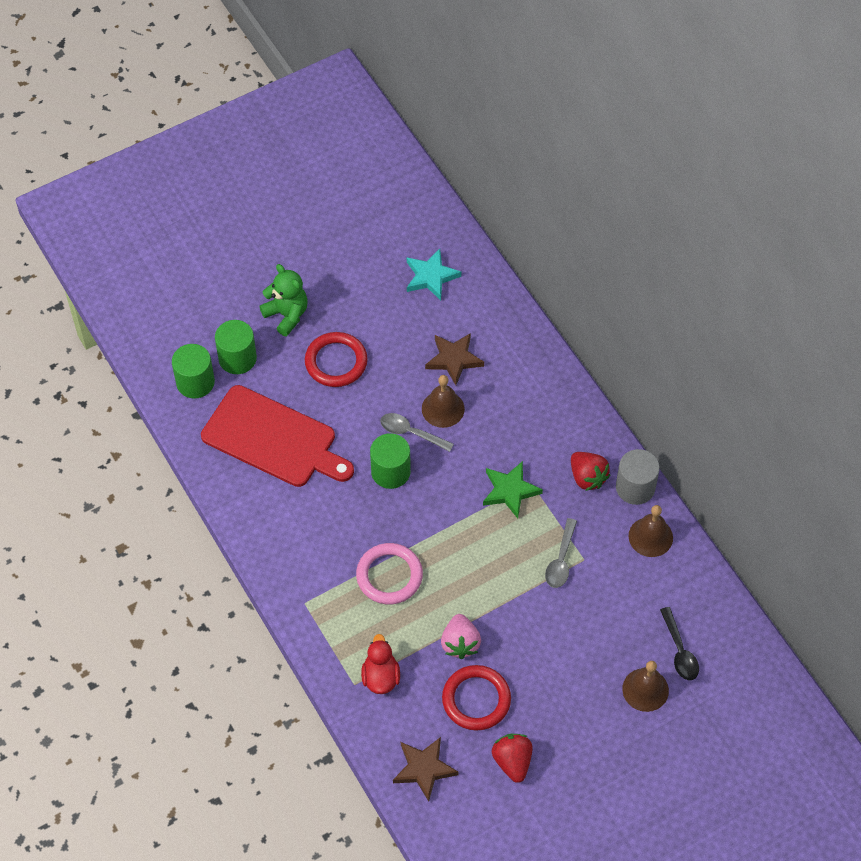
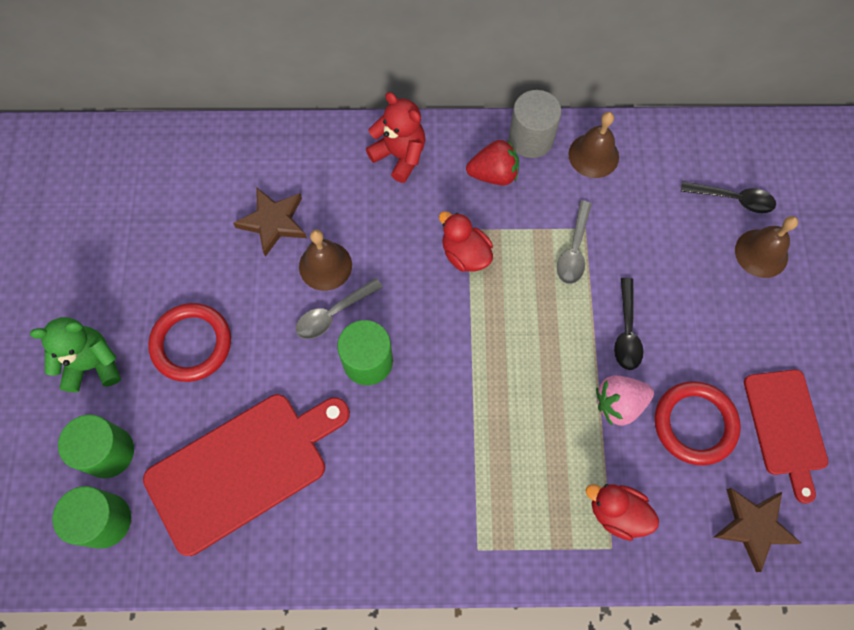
camera: 60 degrees left, 10 degrees up
pink ring [356,543,423,604] -> none
turquoise star [407,249,461,301] -> none
pink strawberry [441,614,481,659] -> pink strawberry turned 135 degrees clockwise [596,375,654,426]
green star [483,461,543,518] -> red duck [439,211,493,272]
red strawberry [492,734,533,783] -> red cutting board [744,369,828,503]
grey spoon [545,518,577,588] -> grey spoon turned 60 degrees clockwise [557,201,592,284]
none -> red teddy bear [366,92,425,183]
none -> black spoon [614,278,643,370]

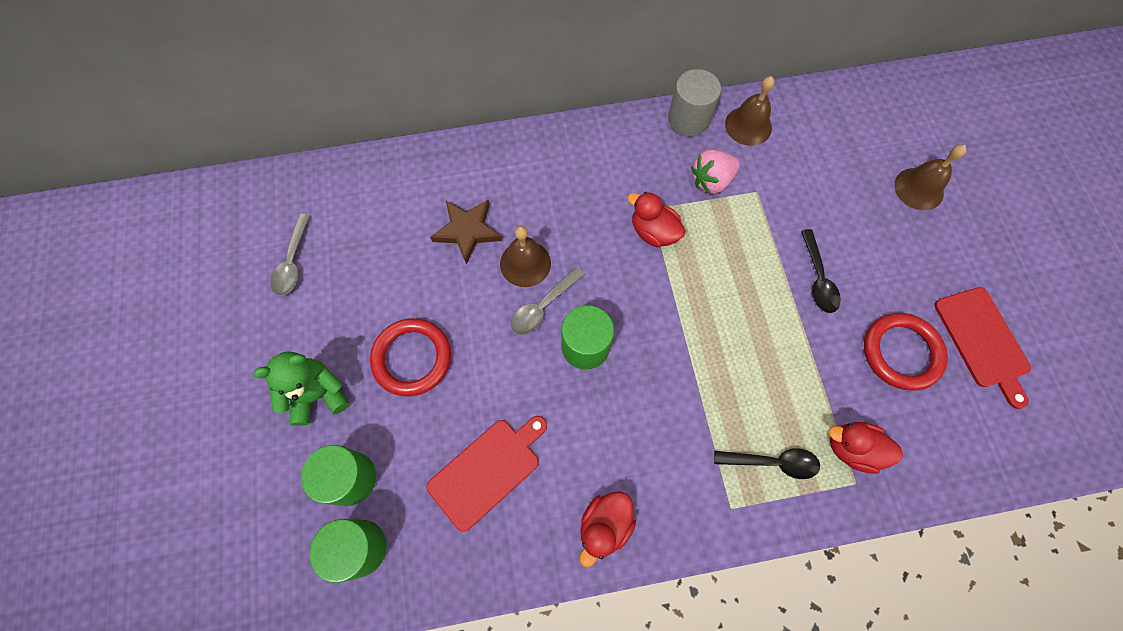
camera: 10 degrees left, 0 degrees up
red cutting board [143,394,350,556] -> red cutting board [426,416,547,532], size x0.64
red teddy bear [366,92,425,183] -> none
red strawberry [466,139,519,185] -> none
grey spoon [557,201,592,284] -> grey spoon moved to [270,214,310,296]
pink strawberry [596,375,654,426] -> pink strawberry moved to [691,150,740,194]
black spoon [681,181,776,213] -> black spoon moved to [714,448,820,479]
brown star [713,488,801,572] -> none
none -> red duck [580,491,636,567]

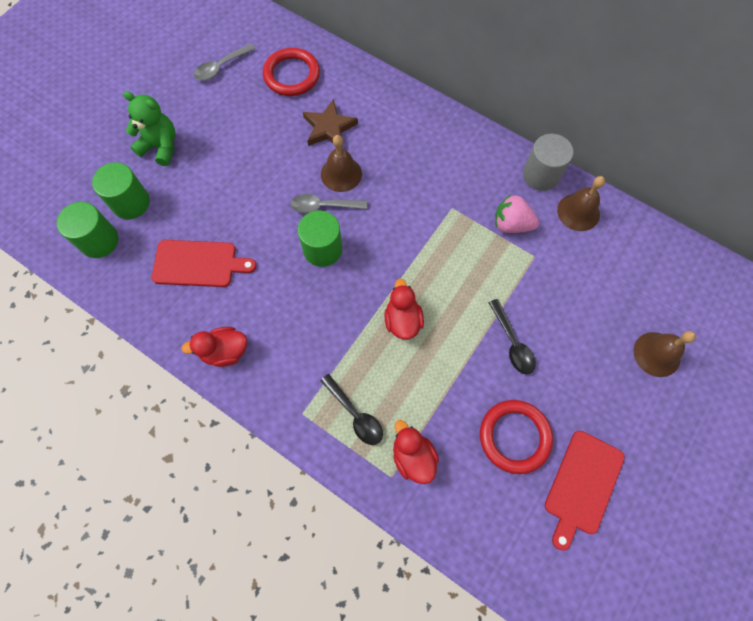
camera: 45 degrees right, 0 degrees up
red ring [370,318,451,396] -> red ring moved to [263,48,320,96]
red duck [628,192,685,247] -> red duck moved to [384,279,424,340]
black spoon [801,229,841,313] -> black spoon turned 60 degrees counterclockwise [488,299,536,374]

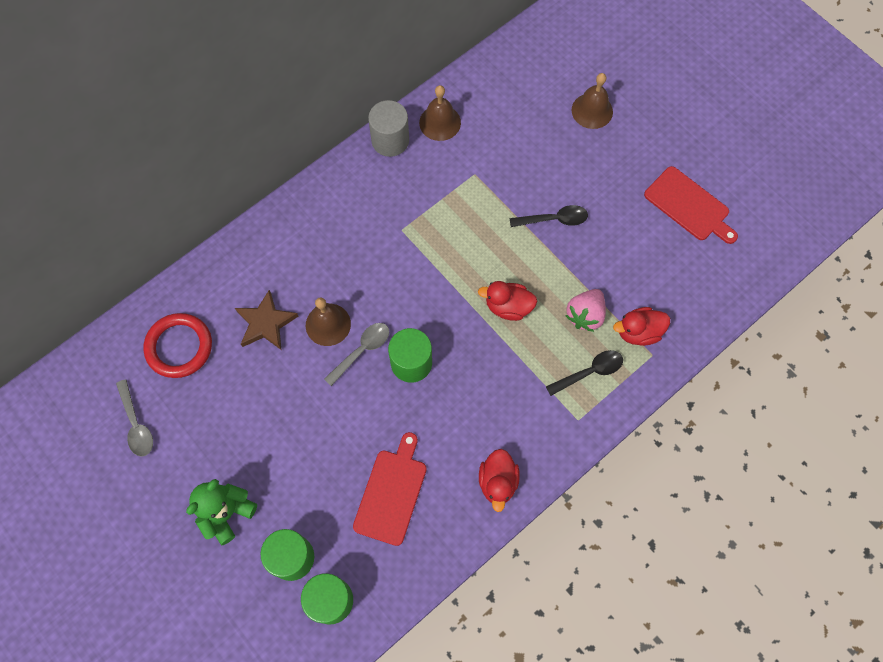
camera: 75 degrees left, 0 degrees up
grey spoon [291,194,367,213] -> grey spoon turned 150 degrees counterclockwise [324,323,389,386]
red ring [480,400,553,474] -> none
pink strawberry [495,194,539,233] -> pink strawberry moved to [565,289,606,332]

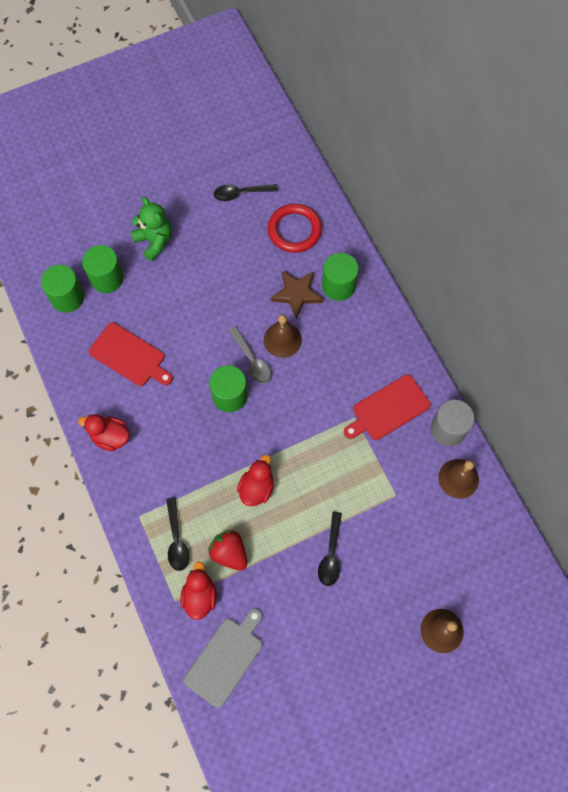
camera: 105 degrees right, 0 degrees up
grey spoon [116,379,153,457] -> black spoon [214,184,278,201]
pink strawberry [565,289,606,332] -> red strawberry [208,530,247,571]
red cutting board [644,166,738,244] -> red cutting board moved to [344,374,431,440]
none -> grey cutting board [184,609,262,708]
none -> green cylinder [322,253,359,301]

